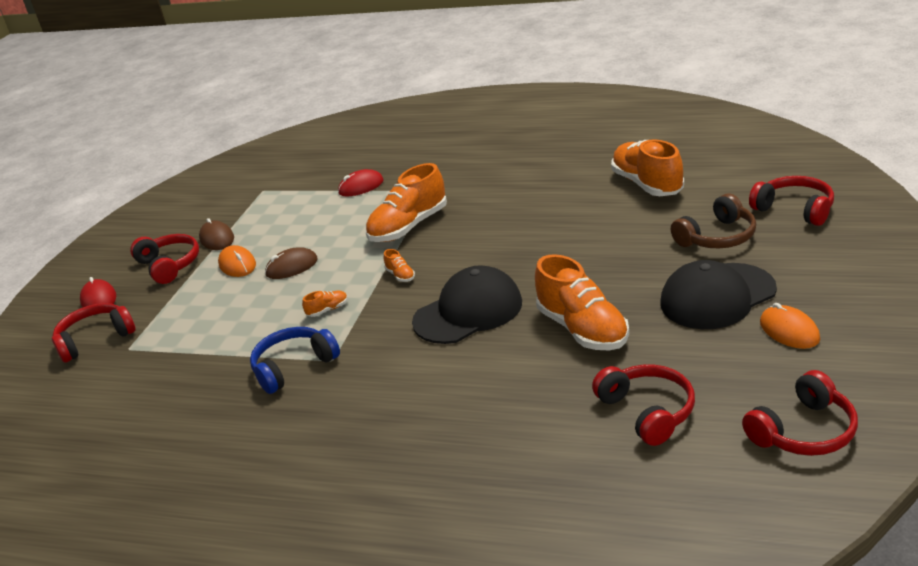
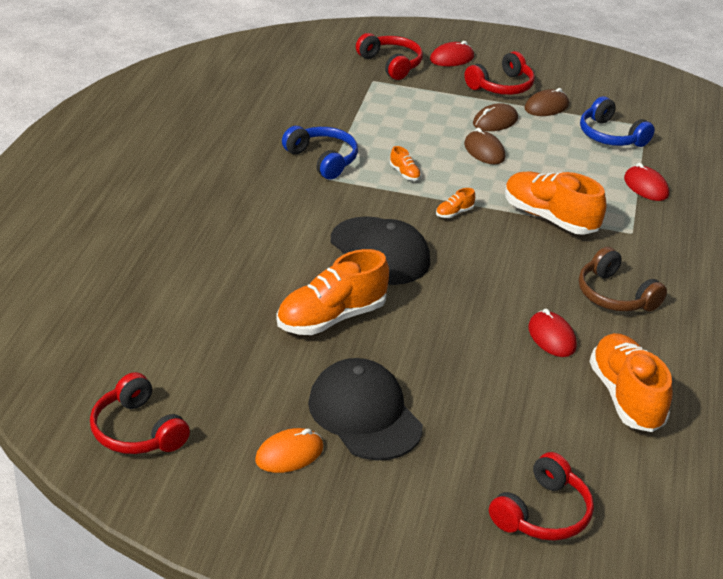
camera: 80 degrees right, 5 degrees up
orange mouse [218,245,256,277] -> brown mouse [473,103,518,131]
red headphones [592,365,695,446] -> none
orange shoe [611,139,684,196] -> orange shoe turned 75 degrees counterclockwise [589,333,673,432]
brown headphones [671,194,756,248] -> brown headphones moved to [579,247,667,311]
none -> red mouse [528,309,577,357]
none -> blue headphones [580,96,655,147]

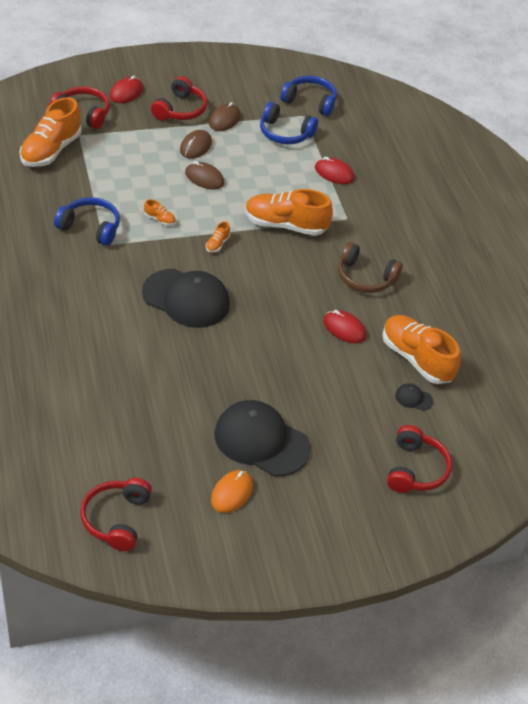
camera: 30 degrees left, 10 degrees up
red headphones [90,372,190,454] -> red headphones turned 75 degrees clockwise [80,478,152,551]
orange shoe [276,249,389,335] -> orange shoe moved to [20,97,82,167]
none -> blue headphones [281,76,337,116]
none -> black cap [395,383,433,410]

